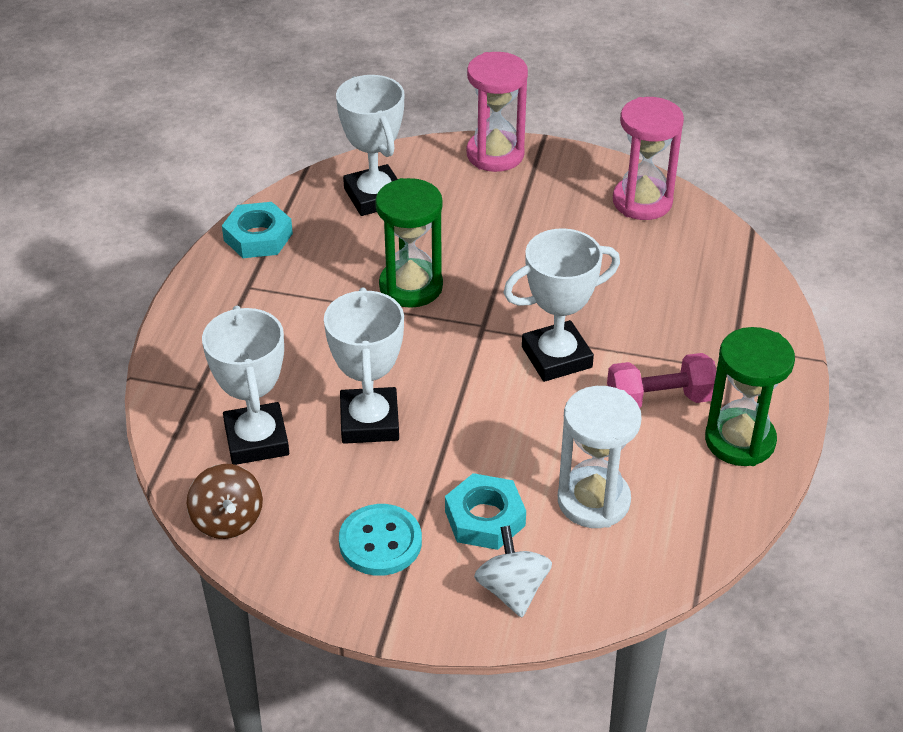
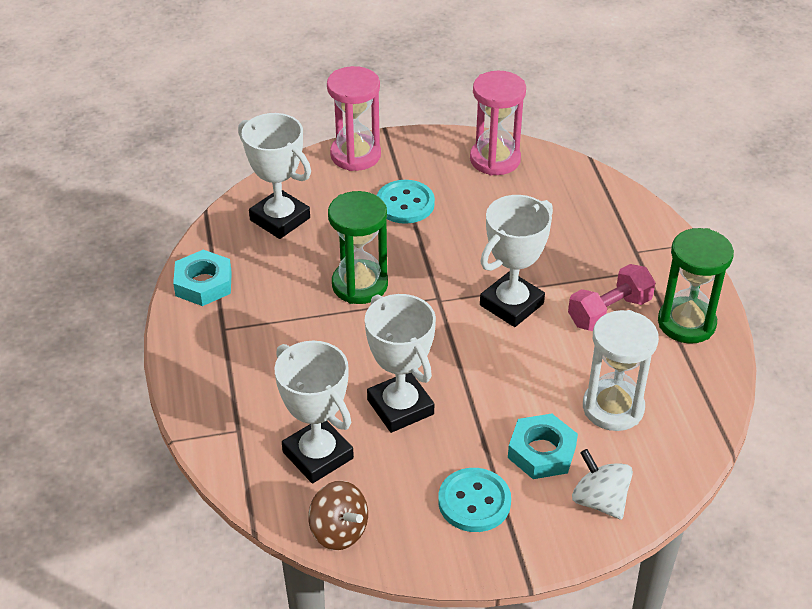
camera: 25 degrees left, 0 degrees up
none -> turquoise button [377,180,435,224]

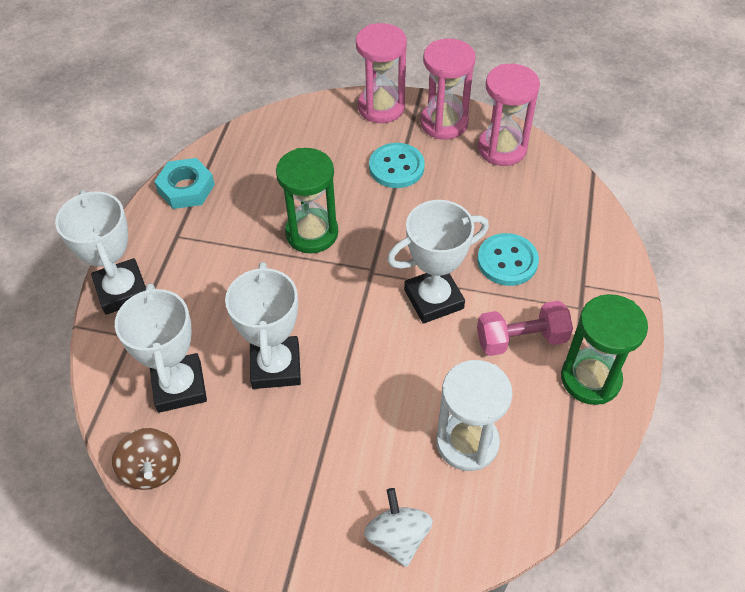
camera: 25 degrees right, 10 degrees up
white trophy [238,113,311,239] -> white trophy moved to [55,190,146,315]
turquoise button [438,468,511,532] -> turquoise button moved to [477,233,539,286]
turquoise nut [508,413,578,479] -> none
none -> pink hourglass [420,38,476,140]

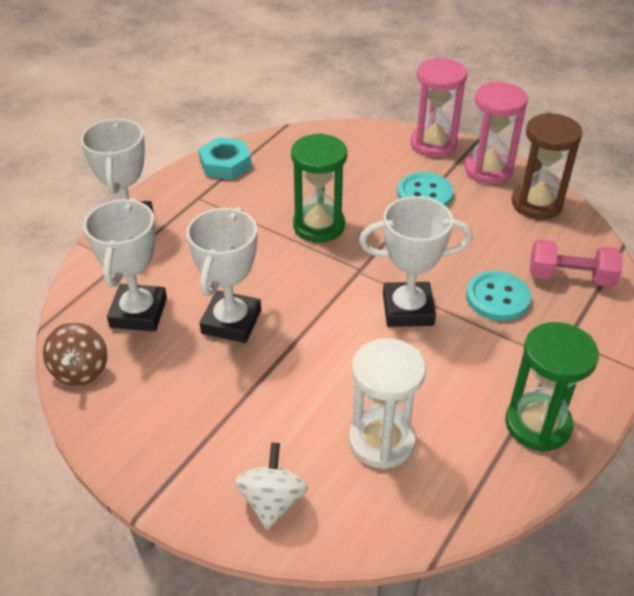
camera: 20 degrees right, 10 degrees down
pink dumbbell [477,301,573,356] -> pink dumbbell moved to [530,239,623,287]
pink hourglass [478,64,540,166] -> brown hourglass [512,113,582,220]

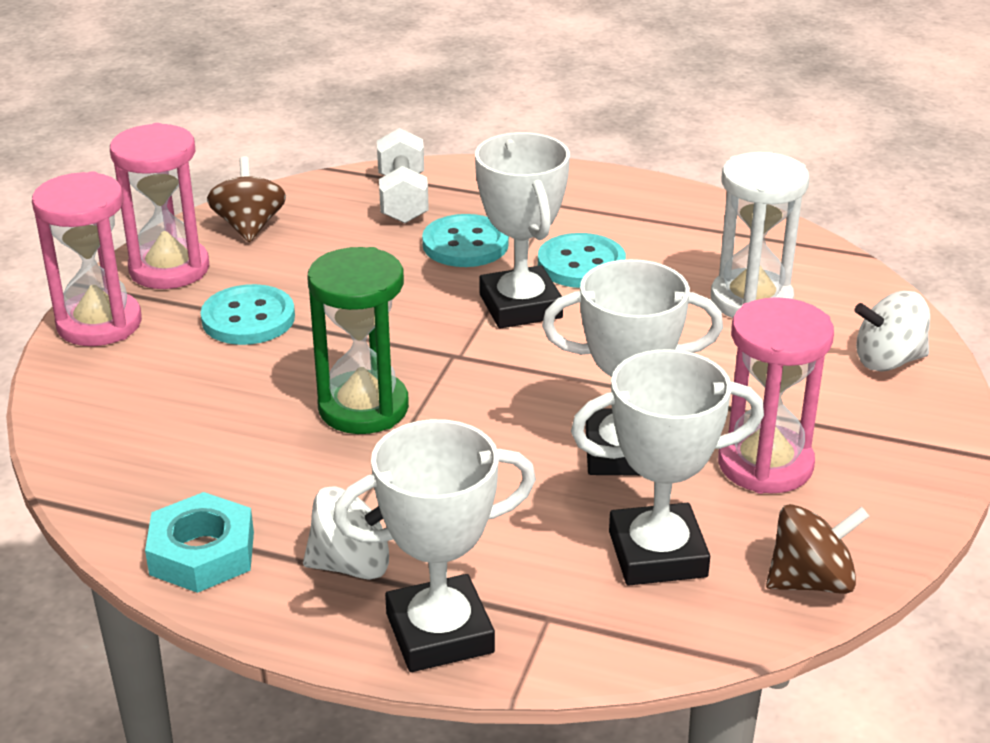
camera: 105 degrees left, 10 degrees down
green hourglass [505,322,599,452] -> none
brown hourglass [512,113,582,220] -> brown spinning top [207,156,286,242]
pink dumbbell [530,239,623,287] -> white dumbbell [377,128,429,223]
none -> white spinning top [303,486,389,580]
none -> turquoise button [538,233,626,288]
none -> pink hourglass [718,297,834,494]

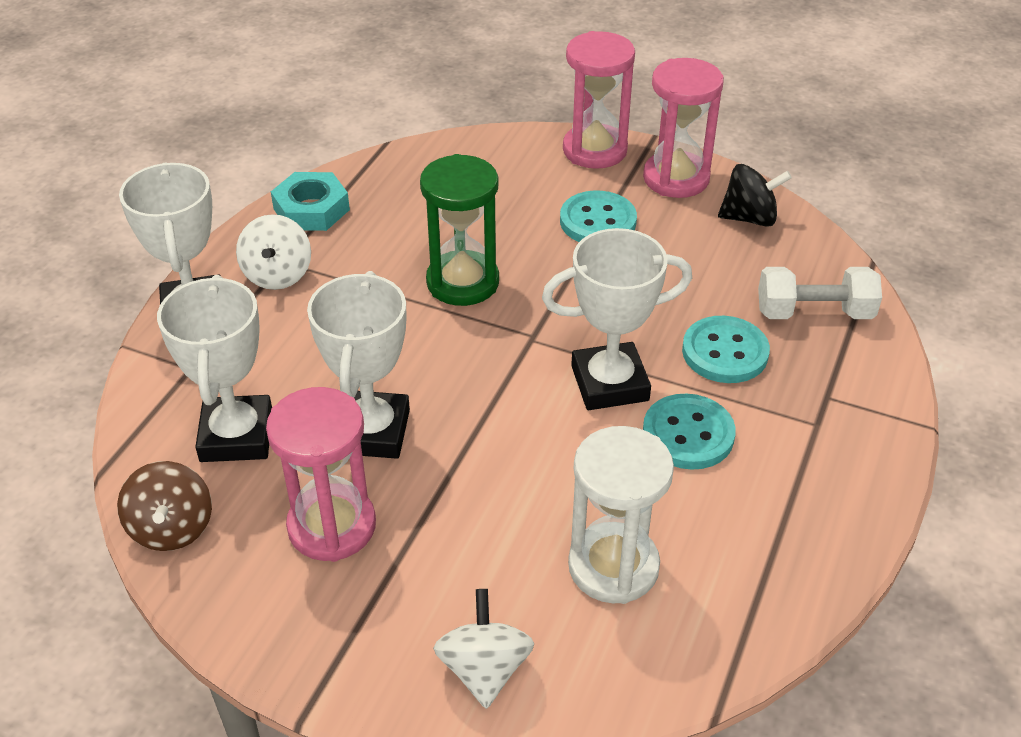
camera: 95 degrees right, 10 degrees up
brown spinning top [207,156,286,242] -> black spinning top [718,164,792,227]

